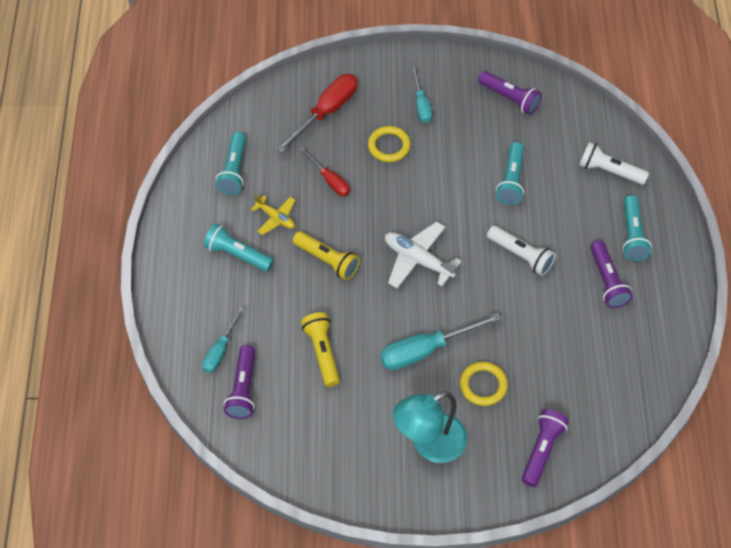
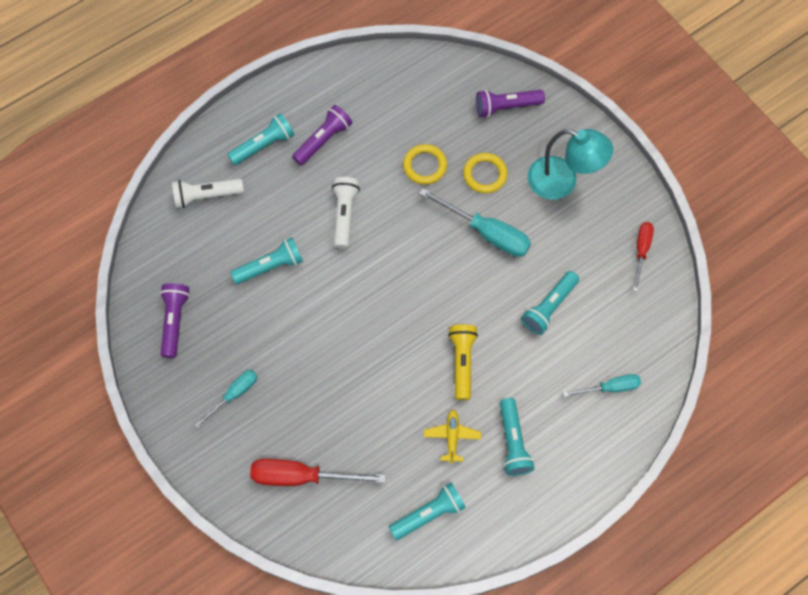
camera: 125 degrees left, 10 degrees up
purple flashlight [224,345,255,419] -> none
red screwdriver [300,148,350,196] -> red screwdriver moved to [633,222,654,291]
yellow flashlight [301,312,340,387] -> turquoise flashlight [521,271,579,335]
yellow ring [368,126,411,162] -> yellow ring moved to [403,144,447,184]
white plane [385,221,461,288] -> none
white flashlight [579,142,649,185] -> white flashlight turned 90 degrees clockwise [172,179,244,208]

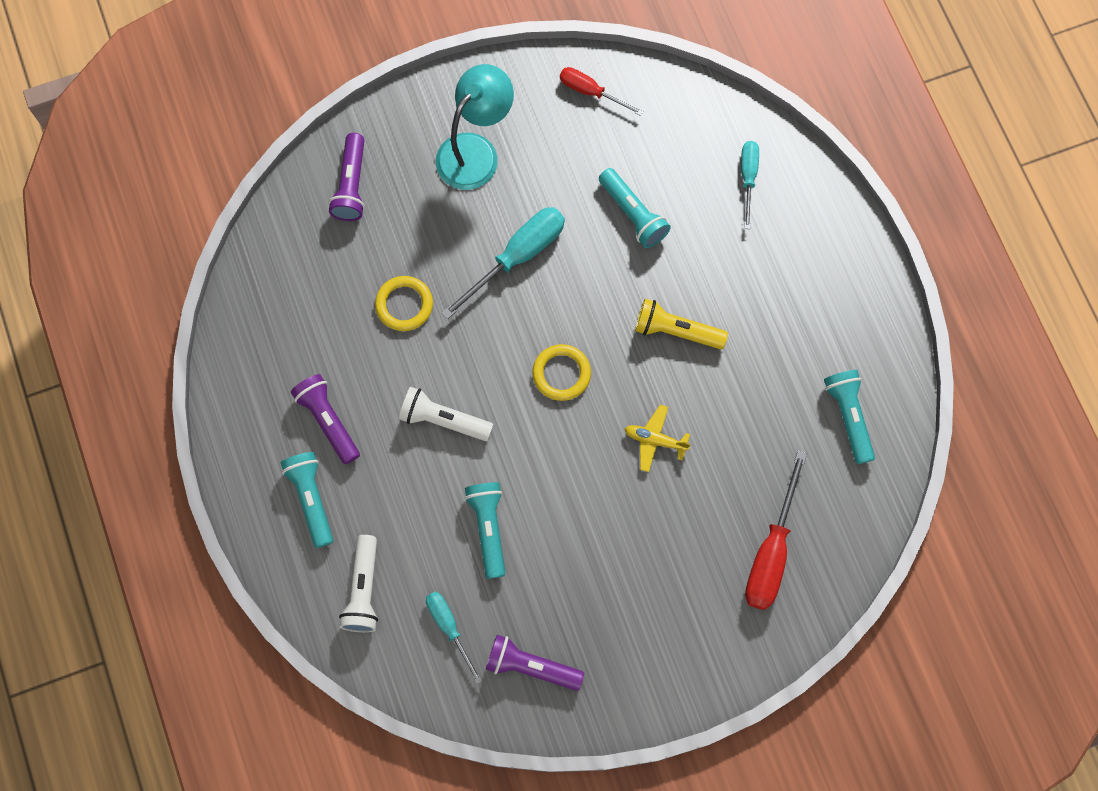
camera: 75 degrees left, 5 degrees up
turquoise screwdriver [194,370,258,429] -> turquoise screwdriver moved to [426,592,482,684]
yellow plane [424,410,481,464] -> yellow plane moved to [625,405,691,472]
yellow ring [463,153,507,193] -> yellow ring moved to [532,344,591,401]
turquoise flashlight [500,398,535,476] -> none

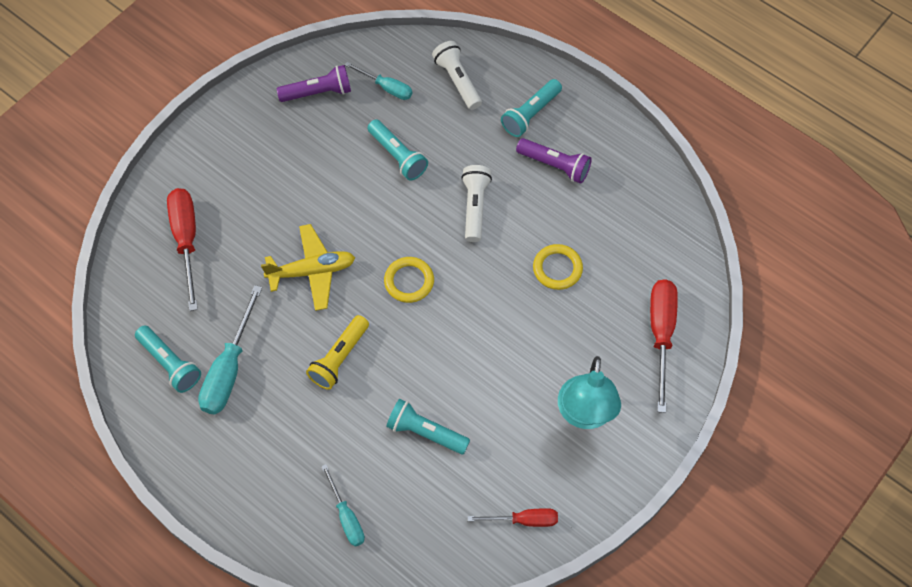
camera: 150 degrees right, 10 degrees down
turquoise flashlight [281,452,333,548] -> turquoise flashlight turned 90 degrees clockwise [501,79,562,137]
purple flashlight [328,133,365,221] -> red screwdriver [650,279,678,413]
white flashlight [399,387,493,441] -> white flashlight turned 75 degrees counterclockwise [461,165,492,242]
turquoise screwdriver [441,207,565,320] -> turquoise screwdriver moved to [198,285,262,414]
yellow plane [625,405,691,472] -> yellow plane [261,224,355,311], size x1.62
yellow flashlight [635,299,728,349] -> yellow flashlight turned 135 degrees clockwise [306,315,369,390]

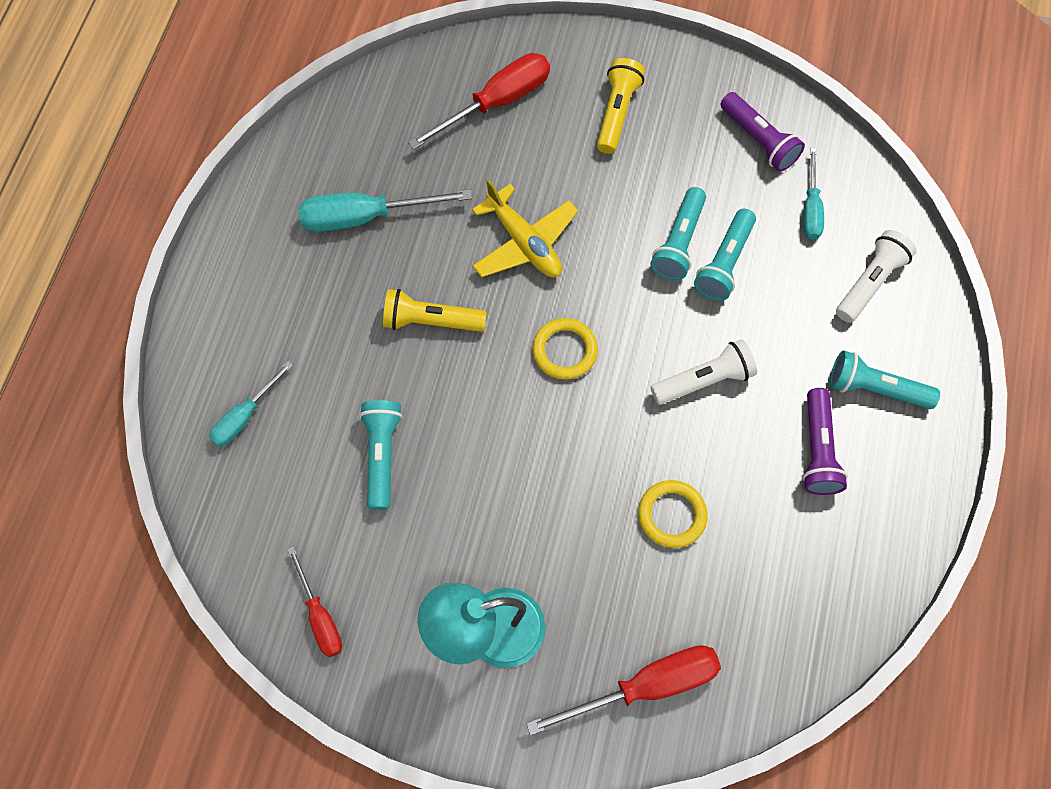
camera: 65 degrees right, 5 degrees up
turquoise flashlight [135,325,201,393] -> turquoise flashlight moved to [650,187,706,280]
none -> yellow flashlight [597,58,645,154]

